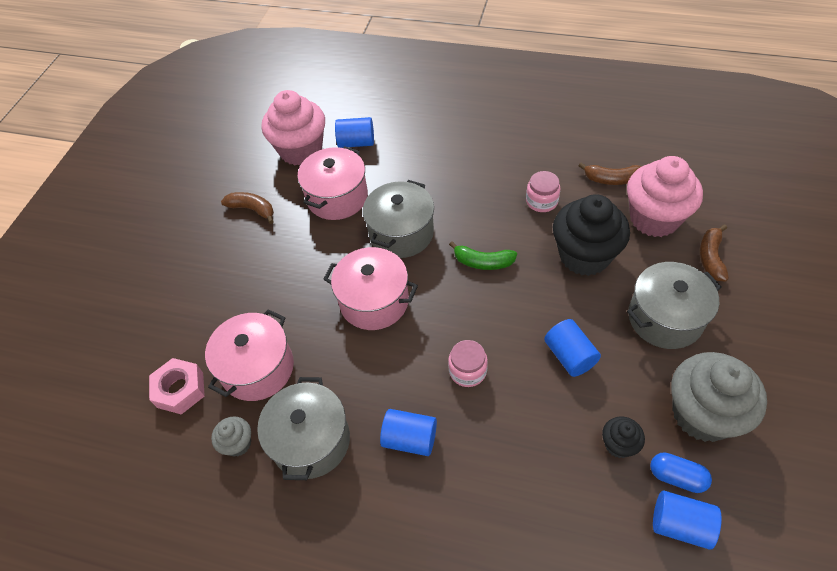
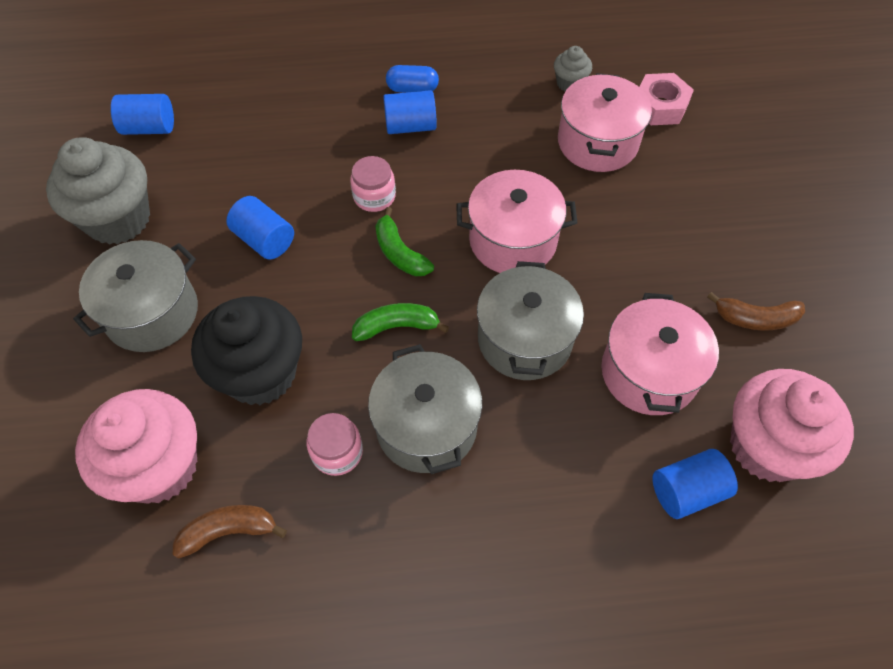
camera: 155 degrees right, 5 degrees up
grey pot [257,377,350,480] -> grey pot moved to [368,344,482,474]
black cupcake [602,416,645,458] -> none
blue capsule [650,452,712,493] -> blue capsule moved to [386,65,439,93]
brown banana [699,224,729,282] -> none
none -> green banana [375,207,434,276]

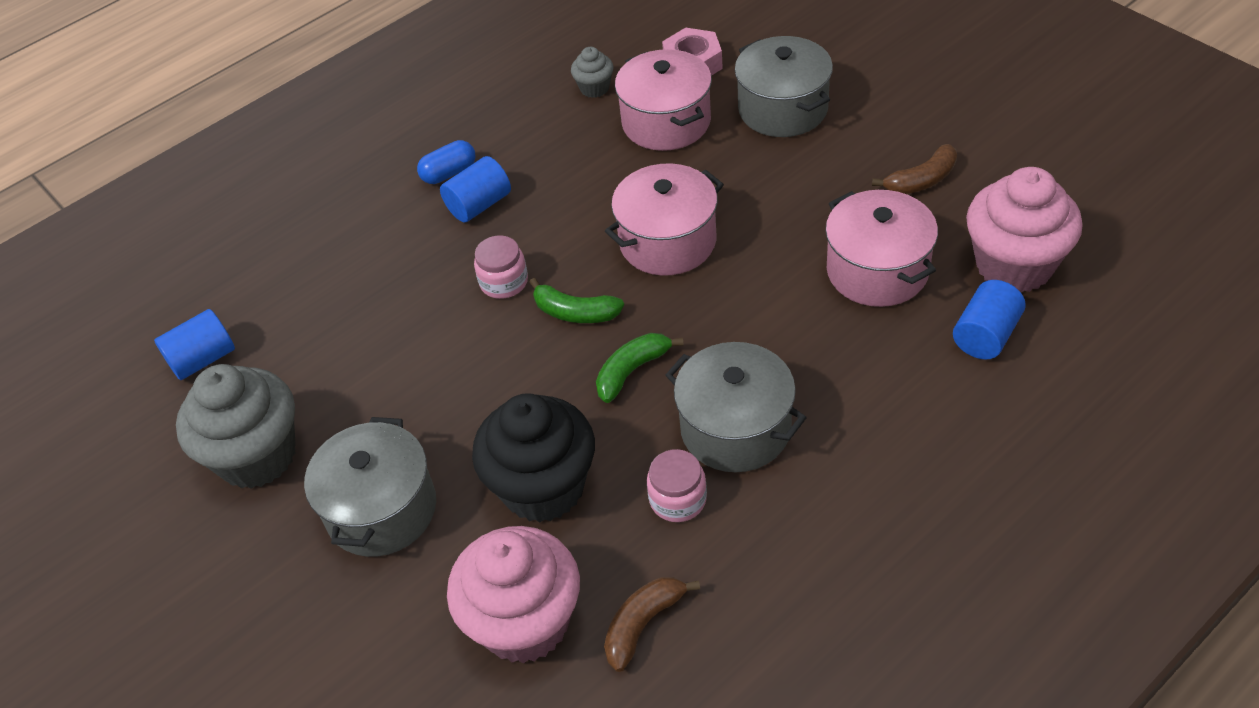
camera: 30 degrees left, 10 degrees down
blue cylinder [226,196,294,260] -> none
grey pot [477,261,584,380] -> grey pot moved to [735,36,833,137]

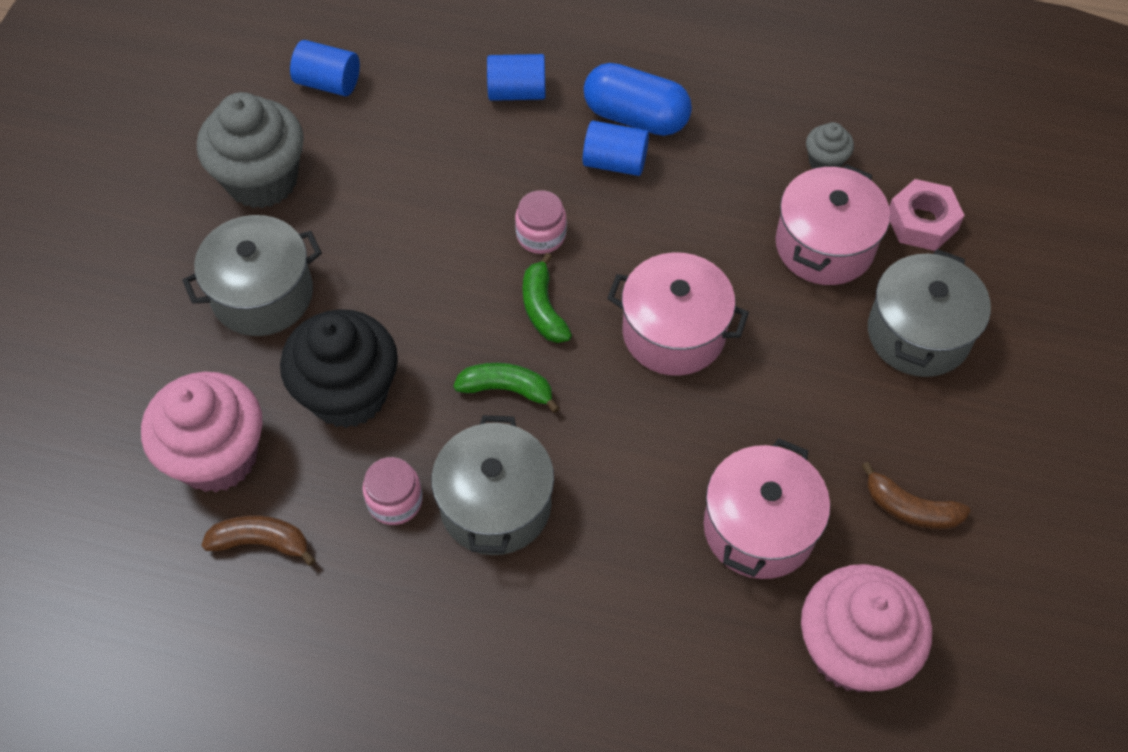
camera: 50 degrees right, 10 degrees up
blue capsule [417,140,476,184] -> blue capsule [584,63,692,136], size x1.73
blue cylinder [953,280,1026,359] -> blue cylinder moved to [487,54,546,101]

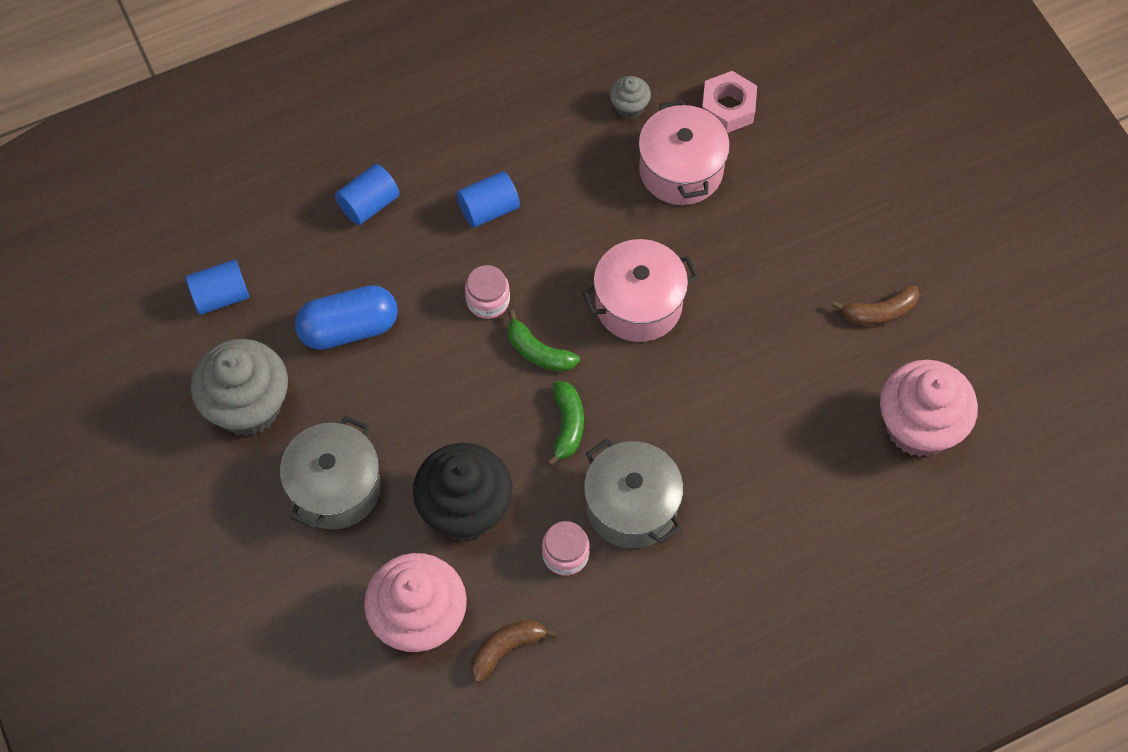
camera: 40 degrees left, 5 degrees up
green banana [454,363,560,413] -> green banana turned 120 degrees clockwise [547,381,584,466]
blue capsule [584,63,692,136] -> blue capsule moved to [295,285,398,350]
pink pot [704,438,830,579] -> none
grey pot [868,249,991,377] -> none

